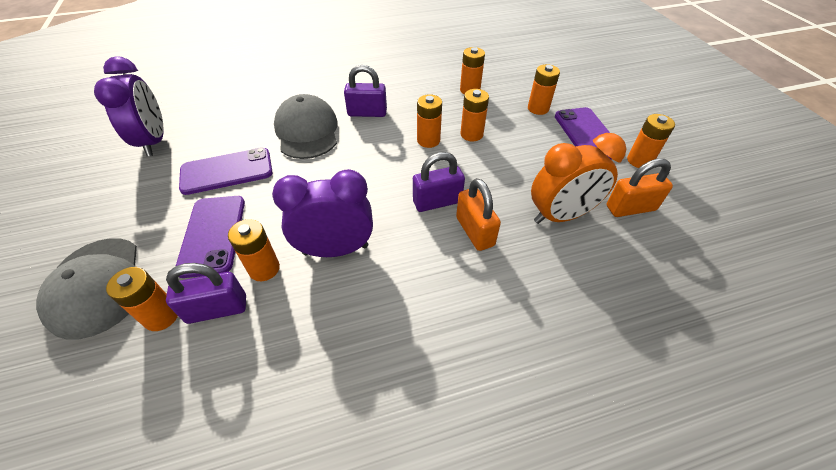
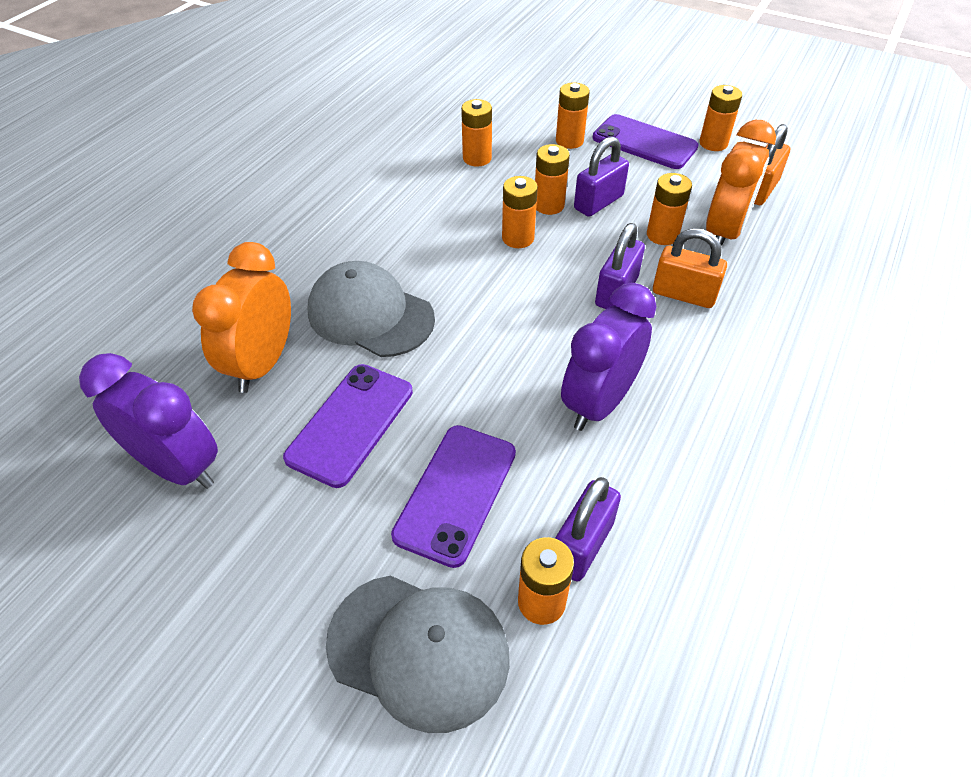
camera: 45 degrees left, 0 degrees up
purple phone [176,196,245,278] -> purple phone turned 75 degrees clockwise [391,425,516,568]
orange battery [228,219,280,281] -> orange battery moved to [647,173,692,245]
purple padlock [344,65,387,117] -> purple padlock moved to [574,136,629,217]
none -> orange clock [192,242,291,393]

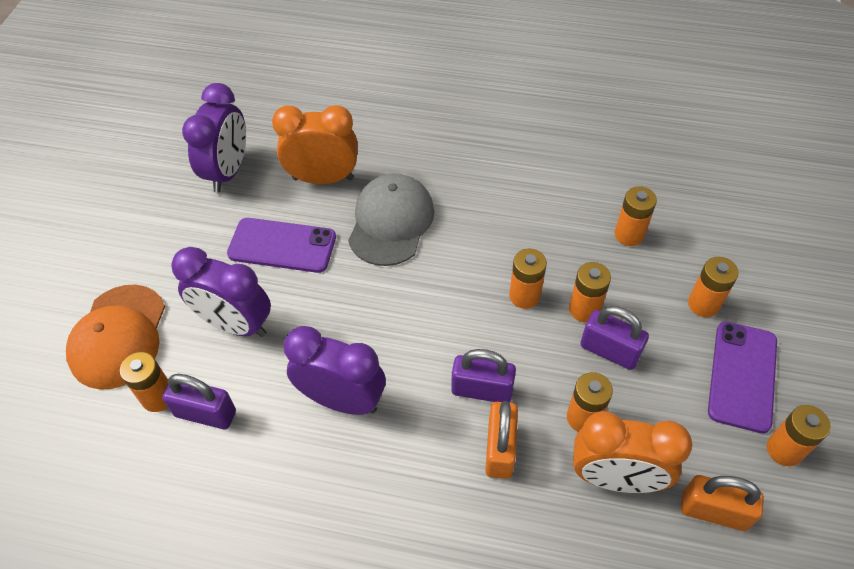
camera: 75 degrees right, 5 degrees up
grey cap [326,575,510,733] -> orange cap [66,285,165,389]
purple phone [391,425,516,568] -> purple clock [171,247,271,337]

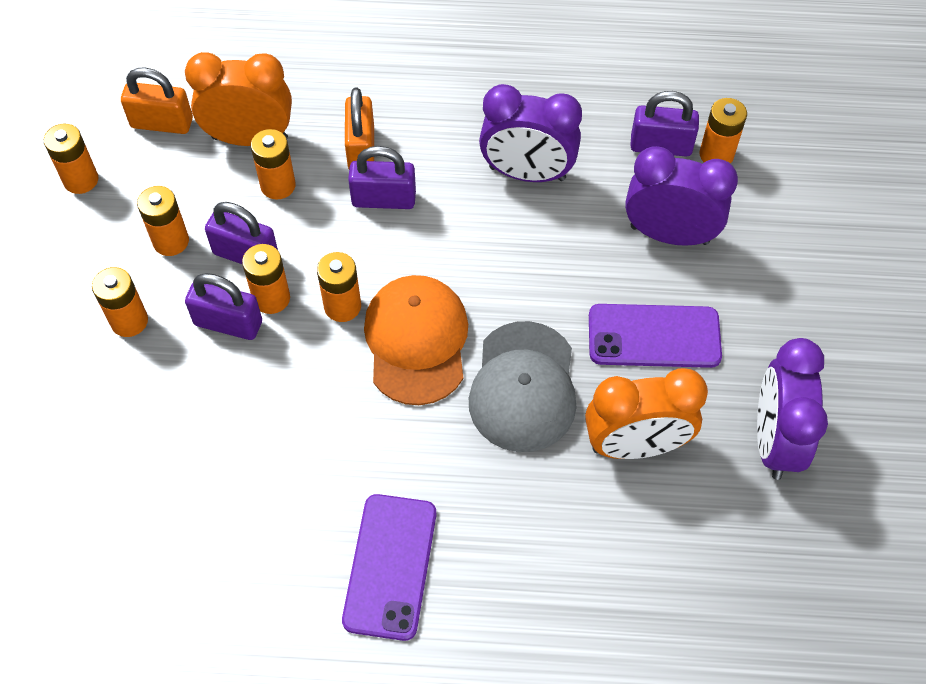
camera: 170 degrees right, 5 degrees up
orange cap [66,285,165,389] -> orange cap moved to [364,275,468,405]
orange battery [615,186,657,246] -> orange battery moved to [137,186,189,256]
purple phone [708,322,777,433] -> purple phone moved to [342,494,436,641]
none -> purple padlock [185,273,262,340]

